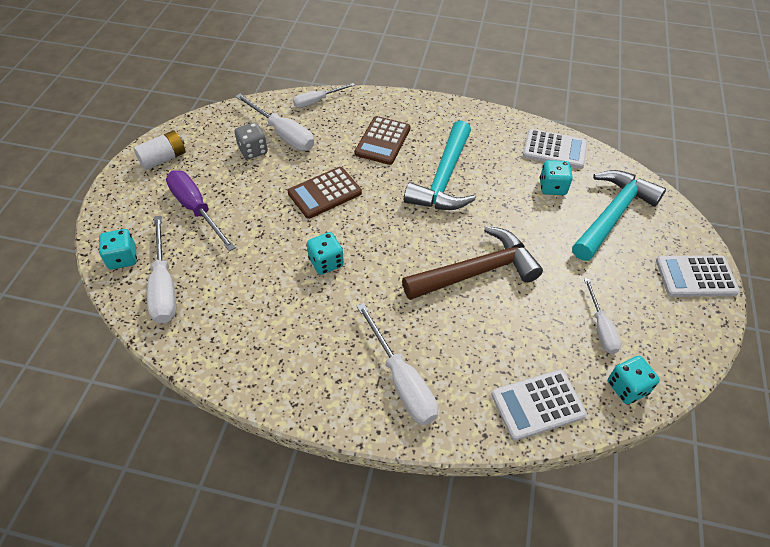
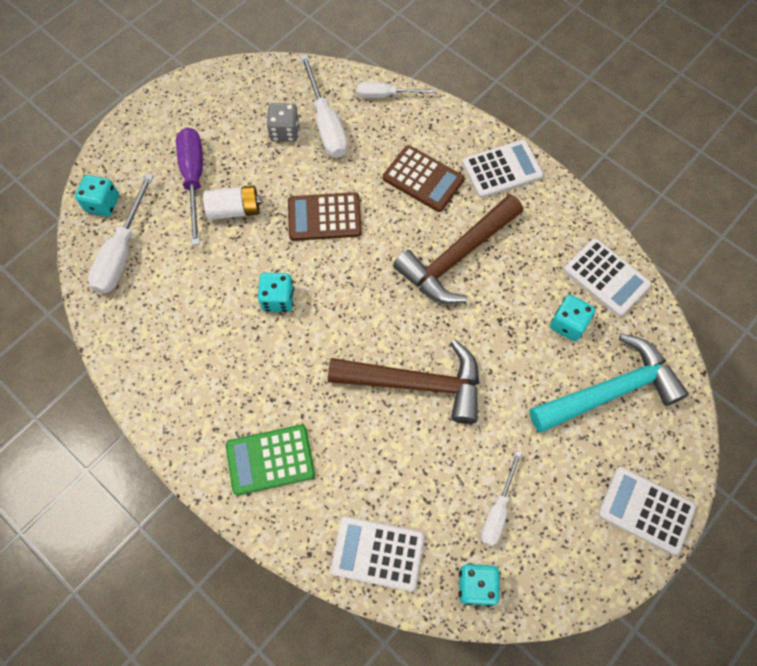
camera: 30 degrees right, 15 degrees up
white battery [133,130,186,170] -> white battery moved to [203,186,262,220]
brown calculator [355,116,411,165] -> brown calculator turned 105 degrees counterclockwise [383,145,465,212]
white screwdriver [356,303,438,425] -> green calculator [226,425,315,495]
turquoise hammer [404,120,475,210] -> brown hammer [393,194,523,304]
none -> white calculator [462,140,543,198]

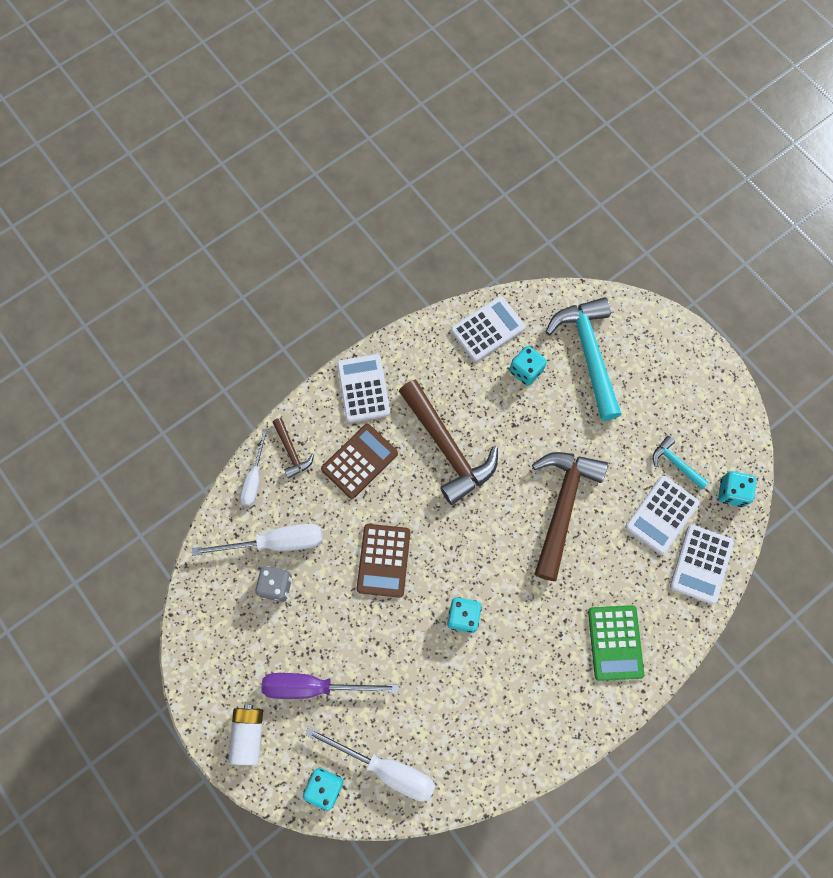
camera: 80 degrees left, 5 degrees up
white battery [203,186,262,220] -> white battery moved to [228,705,263,765]
white screwdriver [481,450,522,546] -> turquoise hammer [653,436,709,490]
white calculator [598,467,696,555] -> white calculator moved to [625,476,700,555]
none -> brown hammer [272,418,314,479]

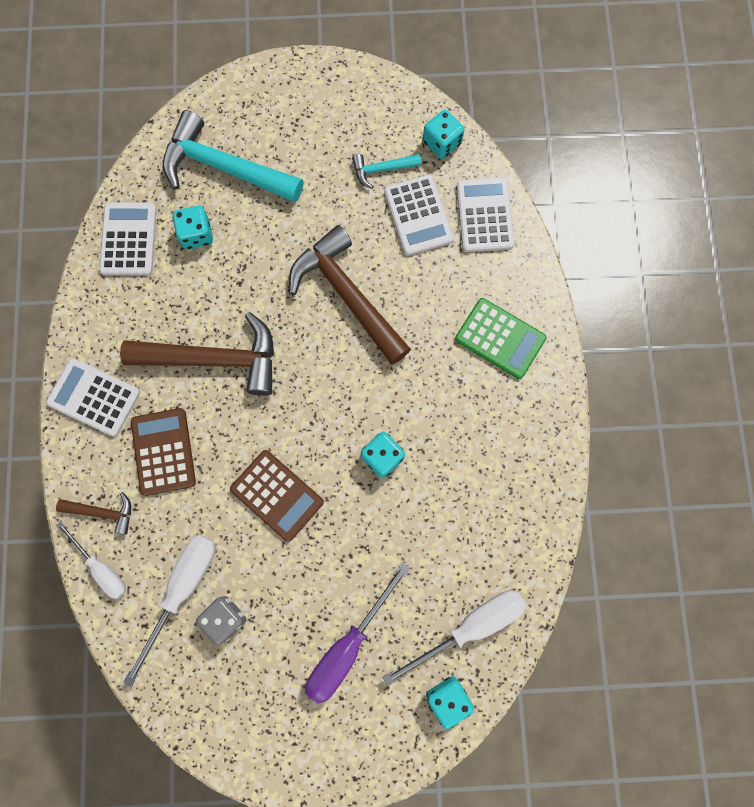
camera: 55 degrees left, 5 degrees up
white battery [228,705,263,765] -> none
white calculator [670,524,734,605] -> white calculator turned 150 degrees counterclockwise [457,177,514,252]

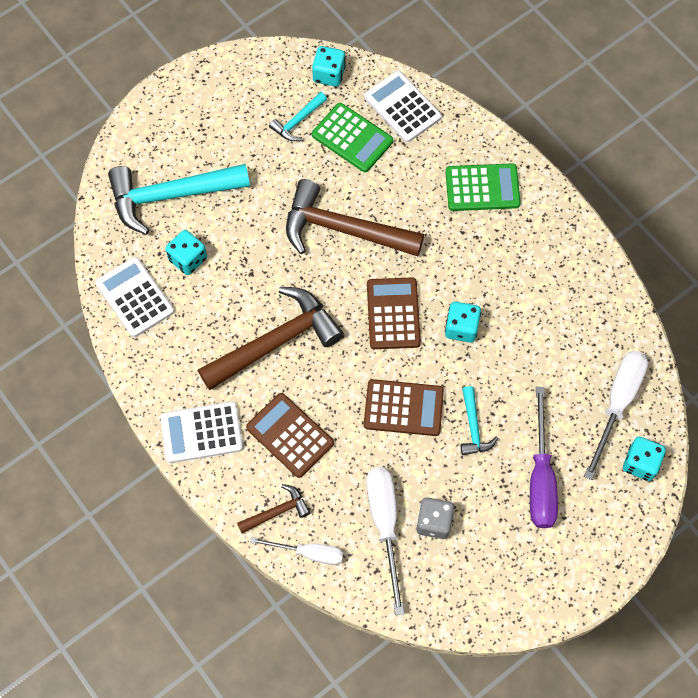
camera: 35 degrees left, 10 degrees down
white calculator [384,175,454,256] -> green calculator [312,103,393,172]
none -> brown calculator [367,277,421,349]
none -> turquoise hammer [461,386,498,455]

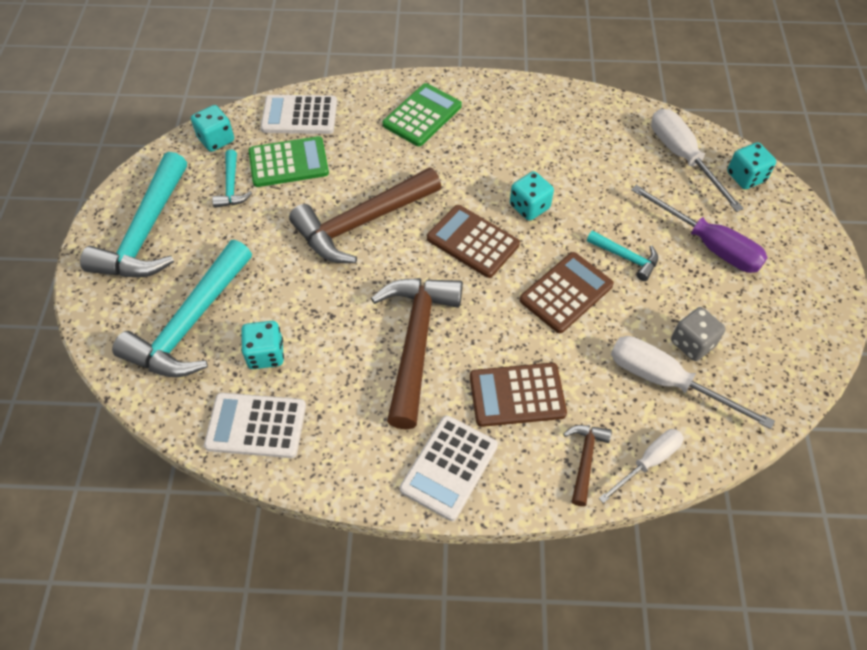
camera: 50 degrees left, 10 degrees down
none -> turquoise hammer [80,152,187,277]

